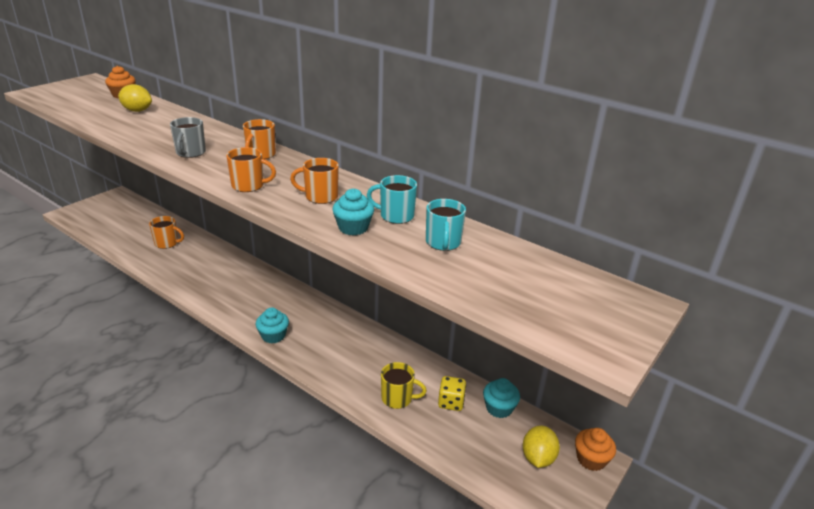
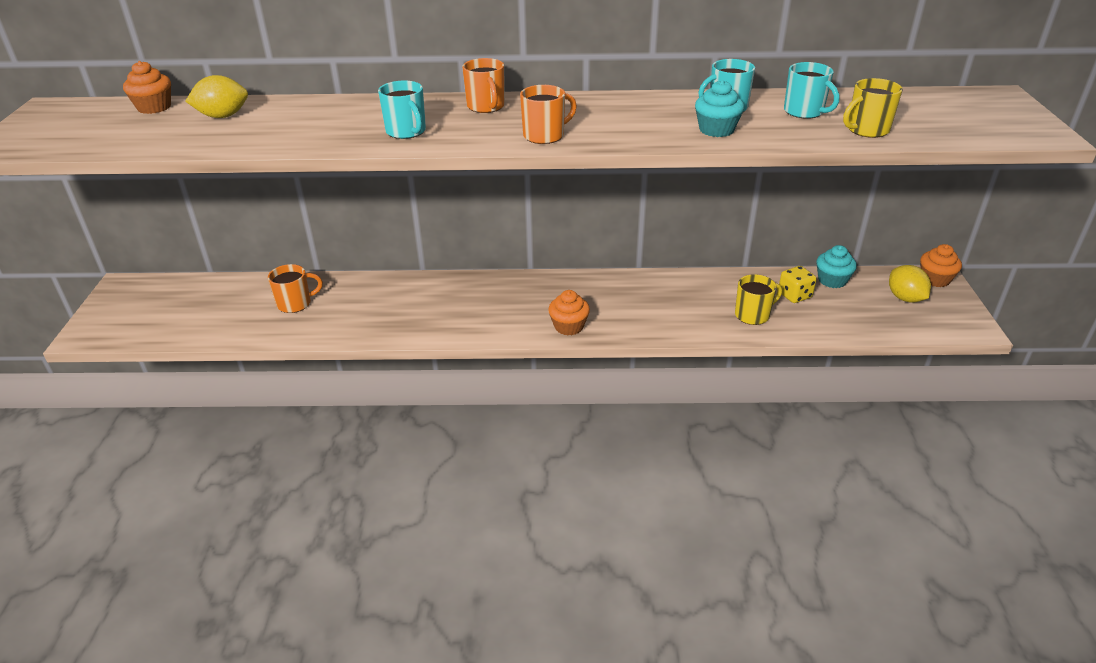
camera: 35 degrees left, 5 degrees up
grey mug [170,117,206,158] -> turquoise mug [378,81,426,139]
turquoise cupcake [256,307,289,343] -> orange cupcake [548,290,590,335]
orange mug [290,158,339,204] -> none
none -> yellow mug [843,78,903,138]

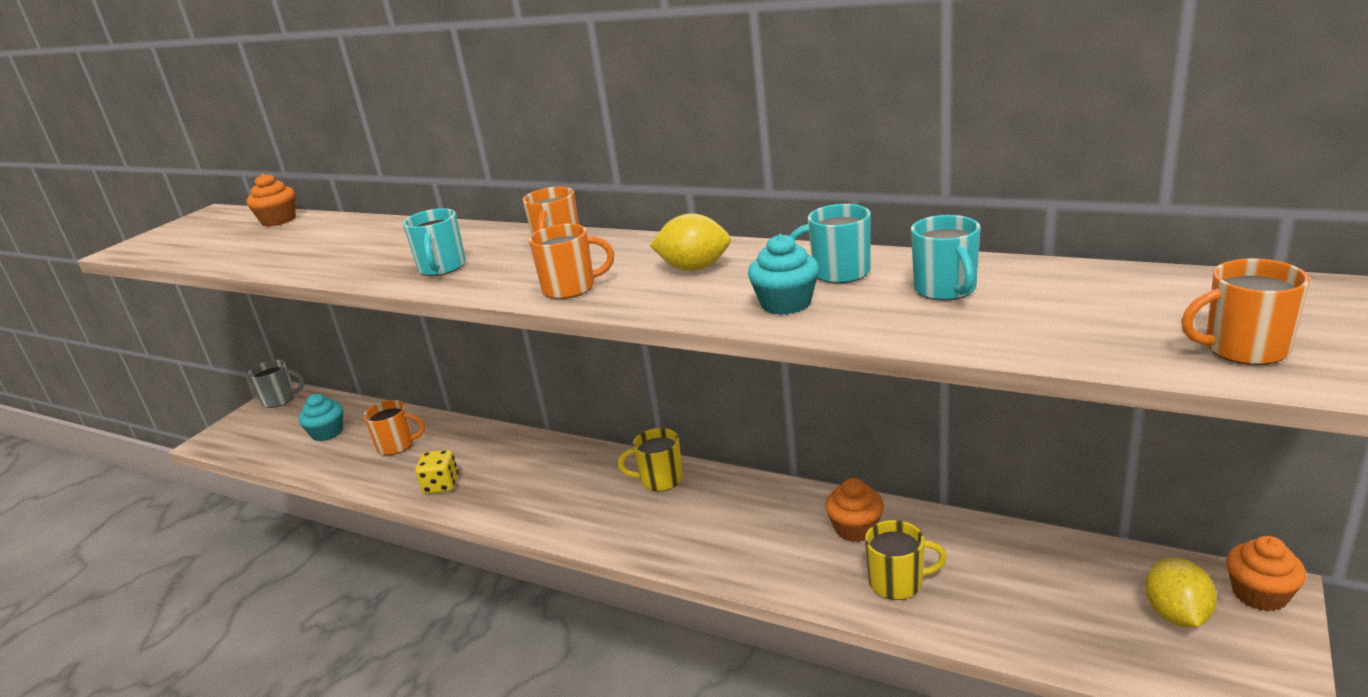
camera: 30 degrees right, 10 degrees down
yellow lemon [185,75,248,118] -> yellow lemon moved to [649,214,731,271]
orange cupcake [548,290,590,335] -> orange cupcake moved to [825,478,884,542]
yellow dice [779,266,817,303] -> yellow dice moved to [415,449,459,494]
turquoise cupcake [817,245,857,288] -> turquoise cupcake moved to [298,394,343,441]
yellow mug [843,78,903,138] -> yellow mug moved to [618,428,683,492]
none -> grey mug [248,360,304,408]
none -> orange mug [1181,258,1310,365]

